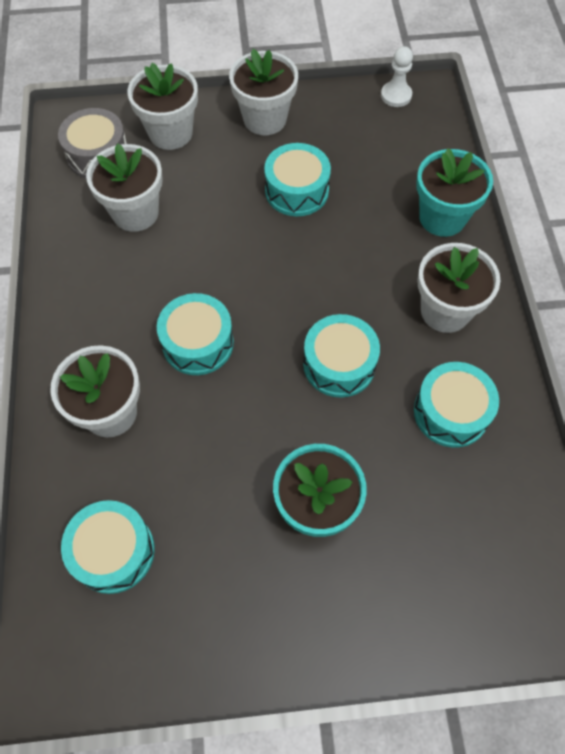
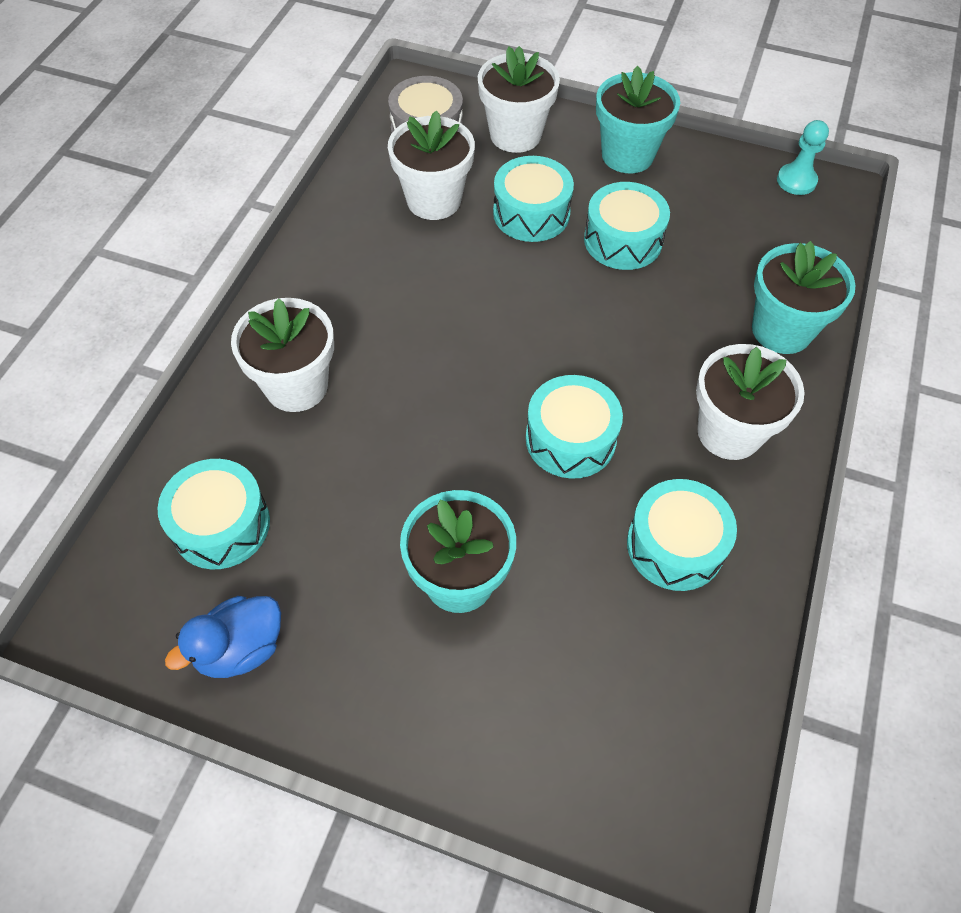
camera: 25 degrees right, 5 degrees down
turquoise drum [157,293,234,375] -> turquoise drum moved to [493,156,574,242]
white flower pot [229,49,298,135] -> turquoise flower pot [596,66,680,173]
white pawn [381,46,413,107] -> turquoise pawn [777,120,829,195]
none -> blue duck [165,596,281,678]

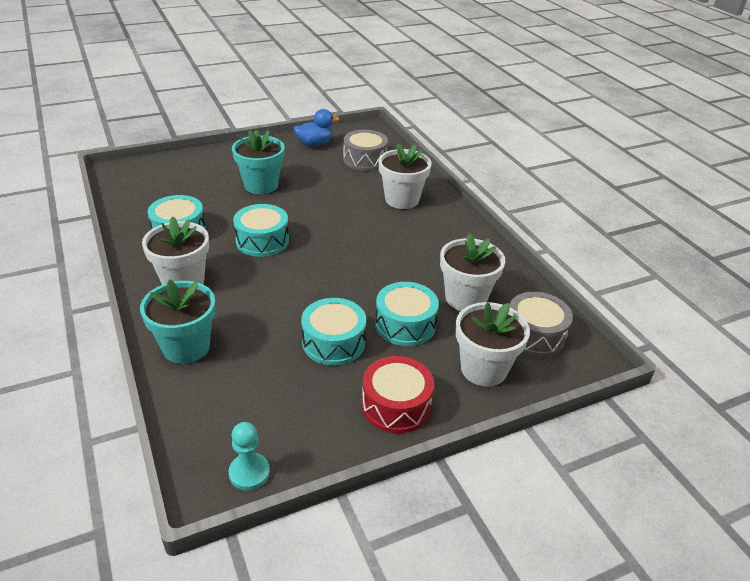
camera: 135 degrees right, 20 degrees down
turquoise drum [158,459,270,569] -> grey drum [343,130,388,171]
blue duck [165,596,281,678] -> blue duck turned 60 degrees clockwise [294,109,339,147]
turquoise flower pot [596,66,680,173] -> red drum [362,356,434,433]

